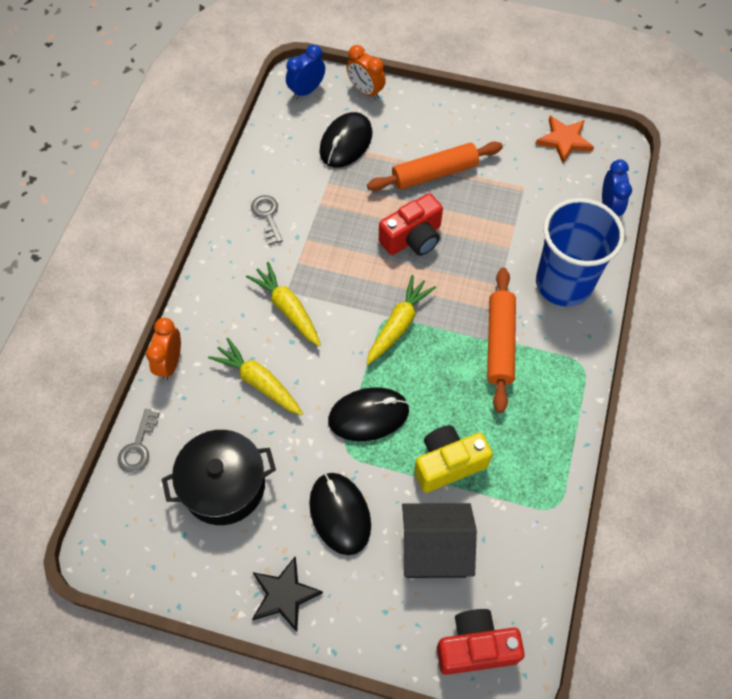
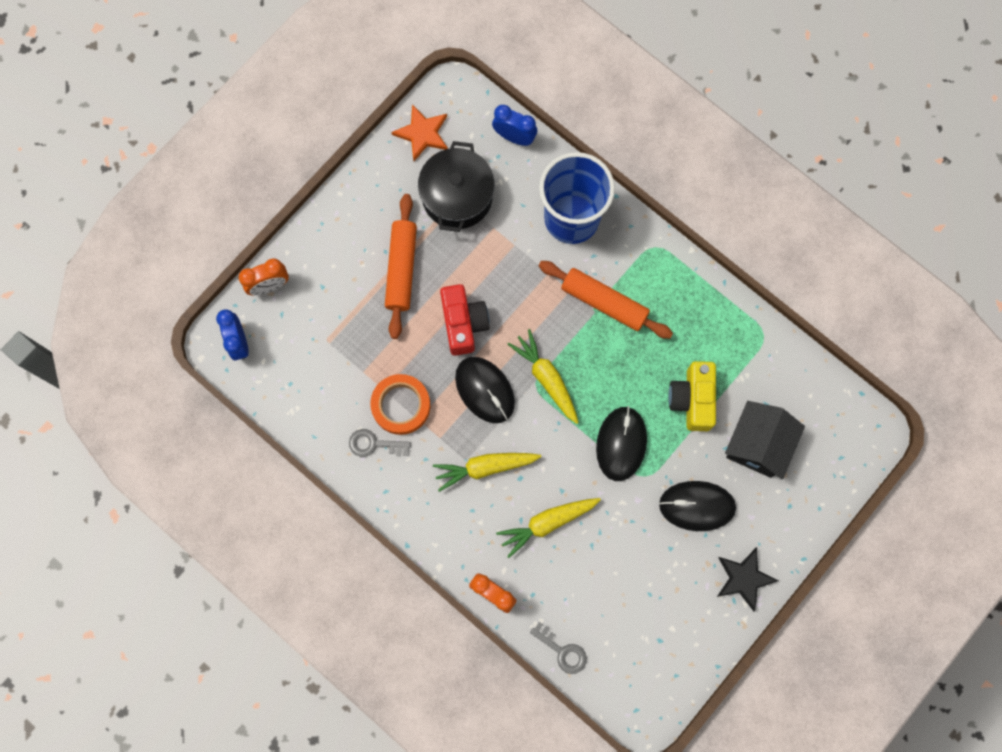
camera: 65 degrees left, 15 degrees up
black pot [162,430,276,525] -> black pot moved to [418,141,495,232]
black mouse [320,112,372,168] -> black mouse moved to [455,357,515,423]
red camera [437,609,525,675] -> none
none -> orange tape [370,374,430,435]

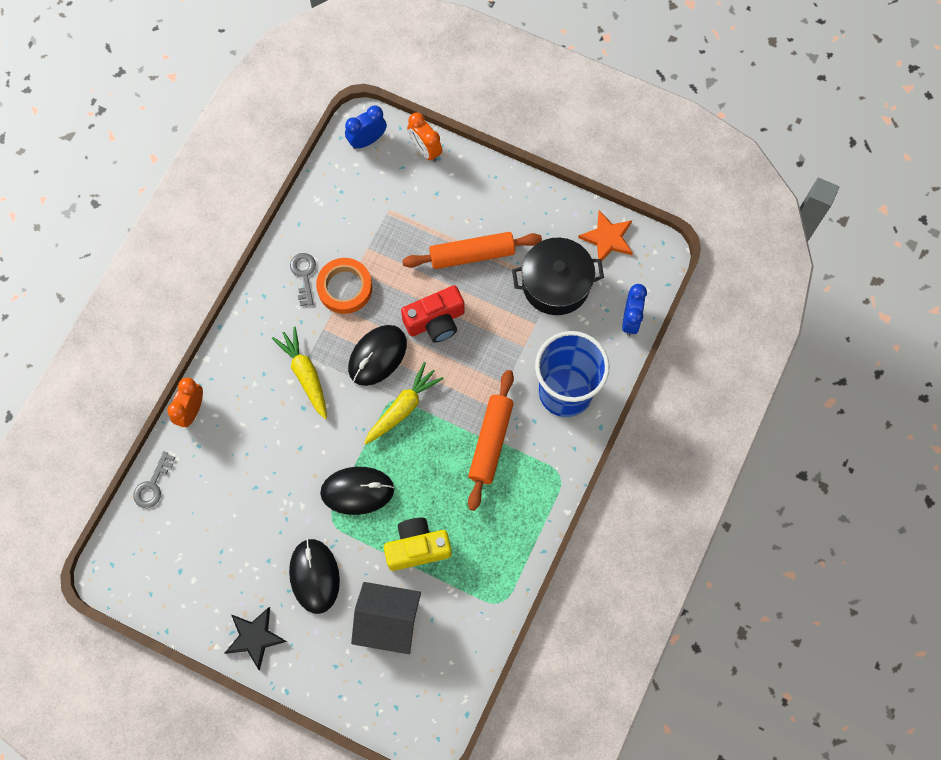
camera: 75 degrees right, 5 degrees down
yellow carrot [496,498,601,558] -> none

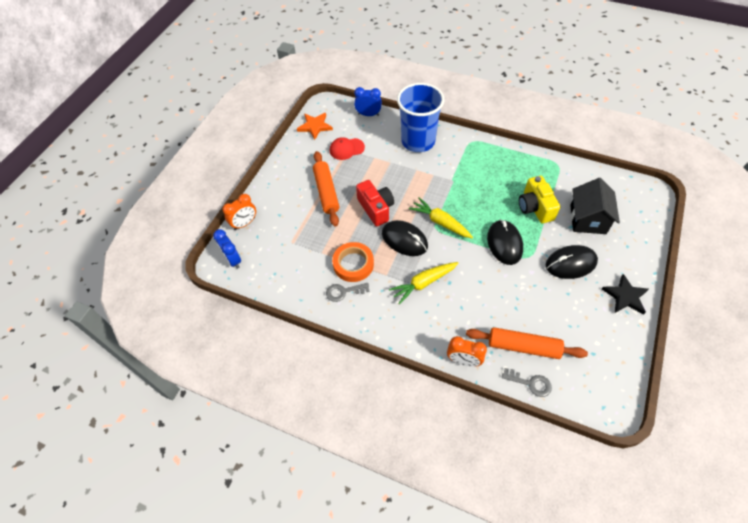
camera: 90 degrees left, 15 degrees down
orange rolling pin [468,370,514,511] -> orange rolling pin moved to [466,327,588,359]
black pot [512,238,604,315] -> red cap [330,137,365,160]

